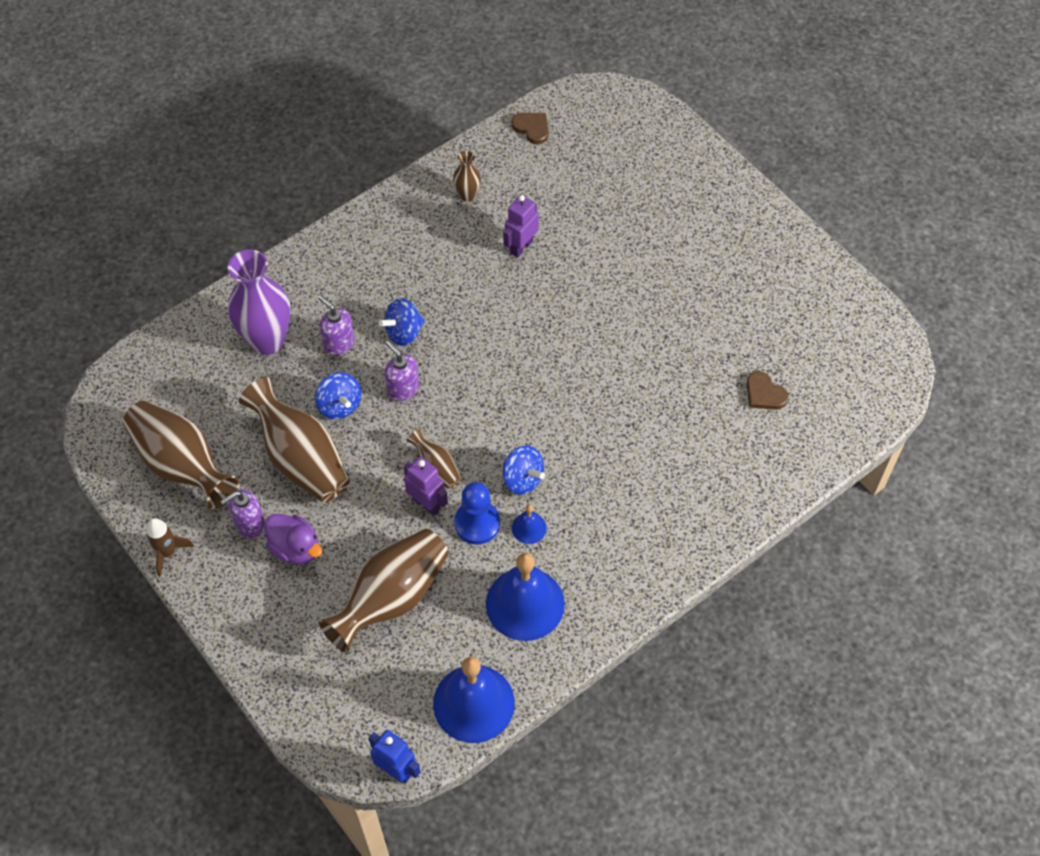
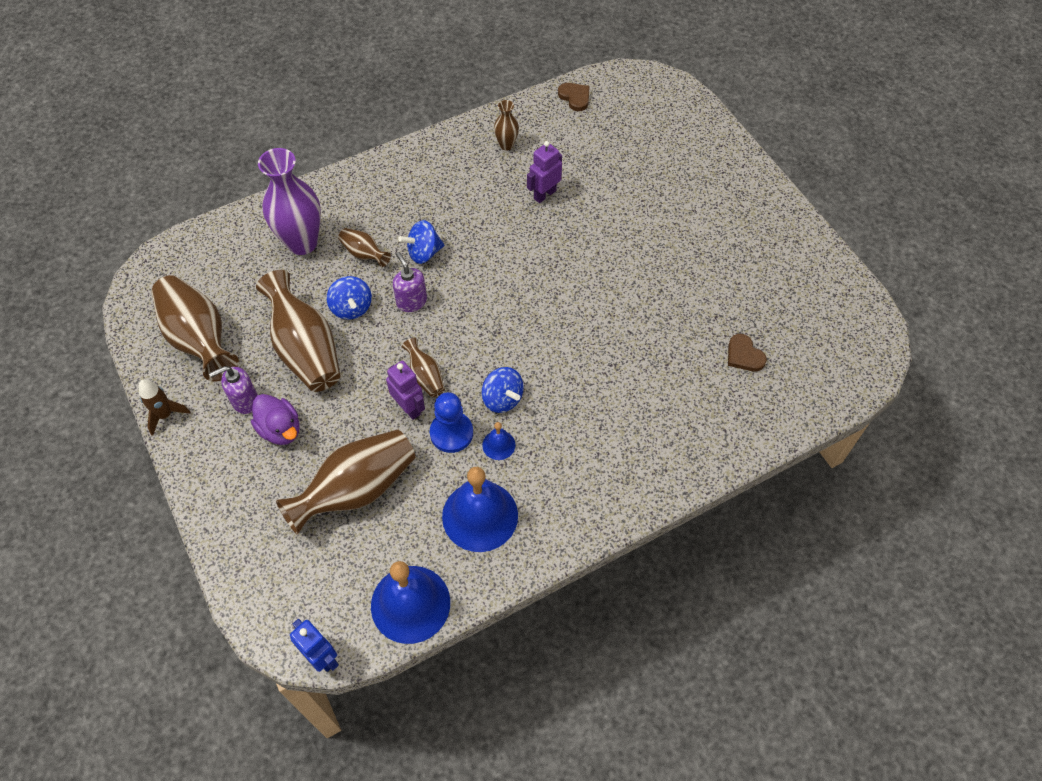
camera: 10 degrees right, 0 degrees up
purple soap dispenser [318,295,355,355] -> brown vase [338,228,391,267]

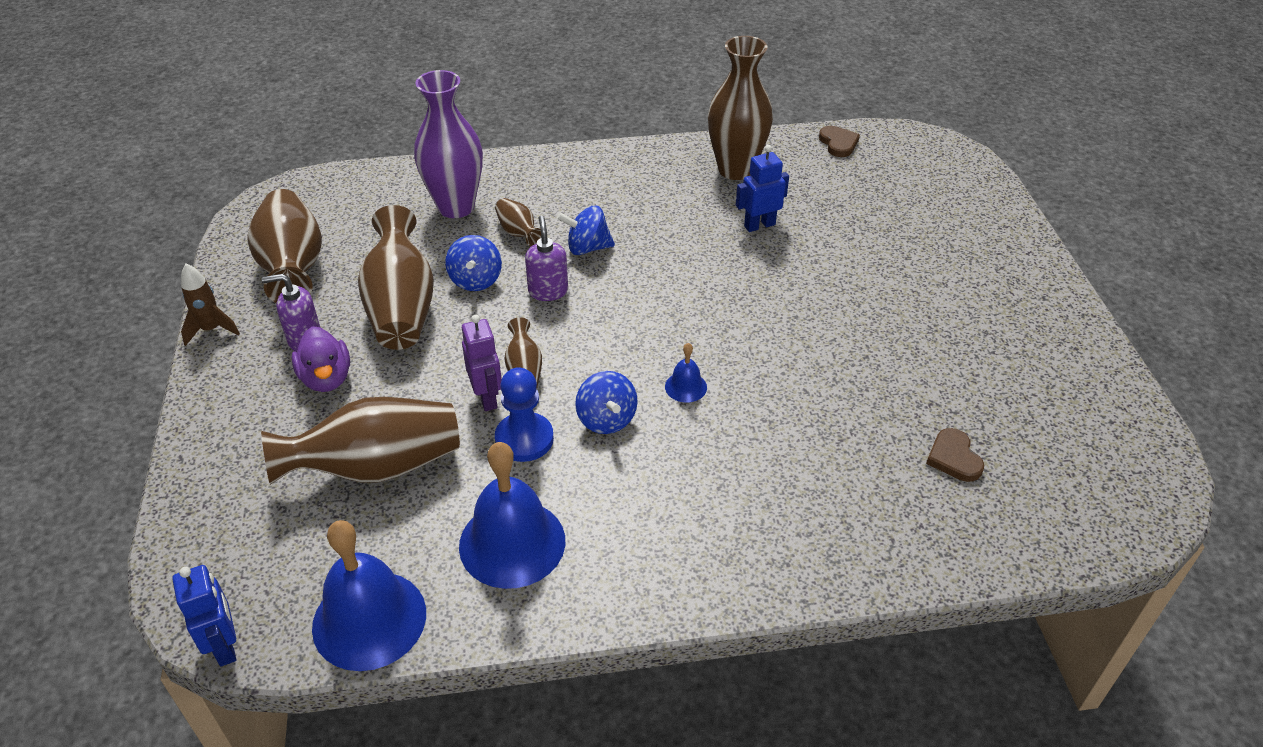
camera: 20 degrees right, 15 degrees down
blue bell [482,422,516,460] -> blue bell moved to [665,343,707,403]
brown vase [494,100,519,150] -> brown vase [708,36,773,180], size x2.06
purple robot [527,141,562,203] -> blue robot [736,145,789,232]

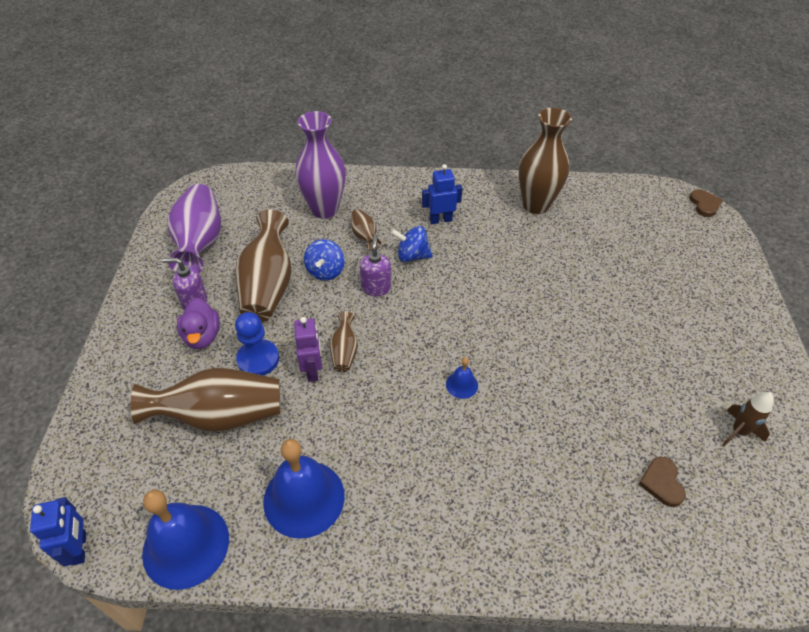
camera: 10 degrees right, 5 degrees up
brown rocket [181,263,240,346] -> brown rocket moved to [722,392,774,446]
brown vase [248,189,322,303] -> purple vase [167,184,221,273]
blue pawn [495,367,554,462] -> blue pawn moved to [235,312,279,375]
blue spinning top [575,371,638,434] -> none
blue robot [736,145,789,232] -> blue robot moved to [422,164,463,224]
brown heart [819,126,860,157] -> brown heart moved to [689,189,723,217]

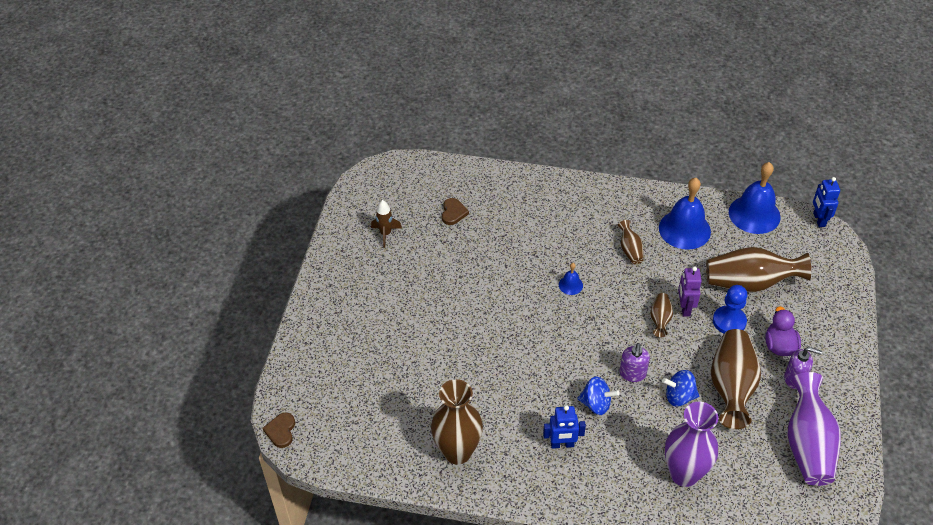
camera: 170 degrees left, 0 degrees up
blue spinning top [304,239,345,280] -> blue spinning top turned 105 degrees counterclockwise [662,370,699,406]
brown vase [351,209,381,251] -> brown vase moved to [618,220,644,264]

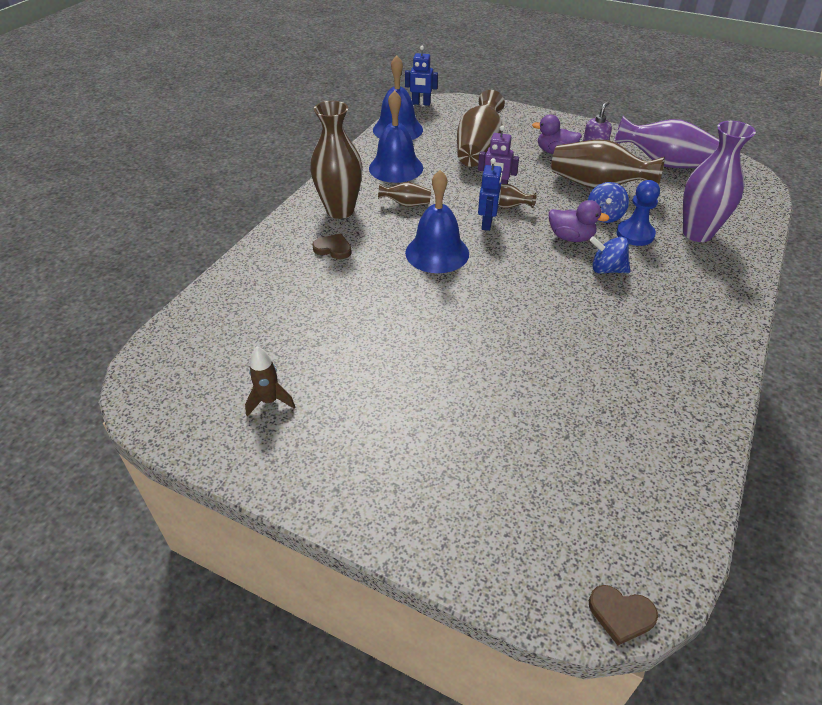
camera: 75 degrees left, 5 degrees down
brown vase [431,379,483,465] -> brown vase moved to [310,101,362,219]
brown heart [442,198,469,225] -> brown heart moved to [312,234,352,259]
blue robot [543,405,586,449] -> blue robot moved to [478,158,502,231]
blue bell [559,263,583,295] -> blue bell [405,170,469,273], size x2.21
blue spinning top [577,376,620,415] -> blue spinning top turned 105 degrees counterclockwise [589,236,630,274]
purple soap dispenser [619,343,650,382] -> purple duck [549,200,610,242]
blue pawn [713,285,747,334] -> blue pawn moved to [616,180,660,246]

